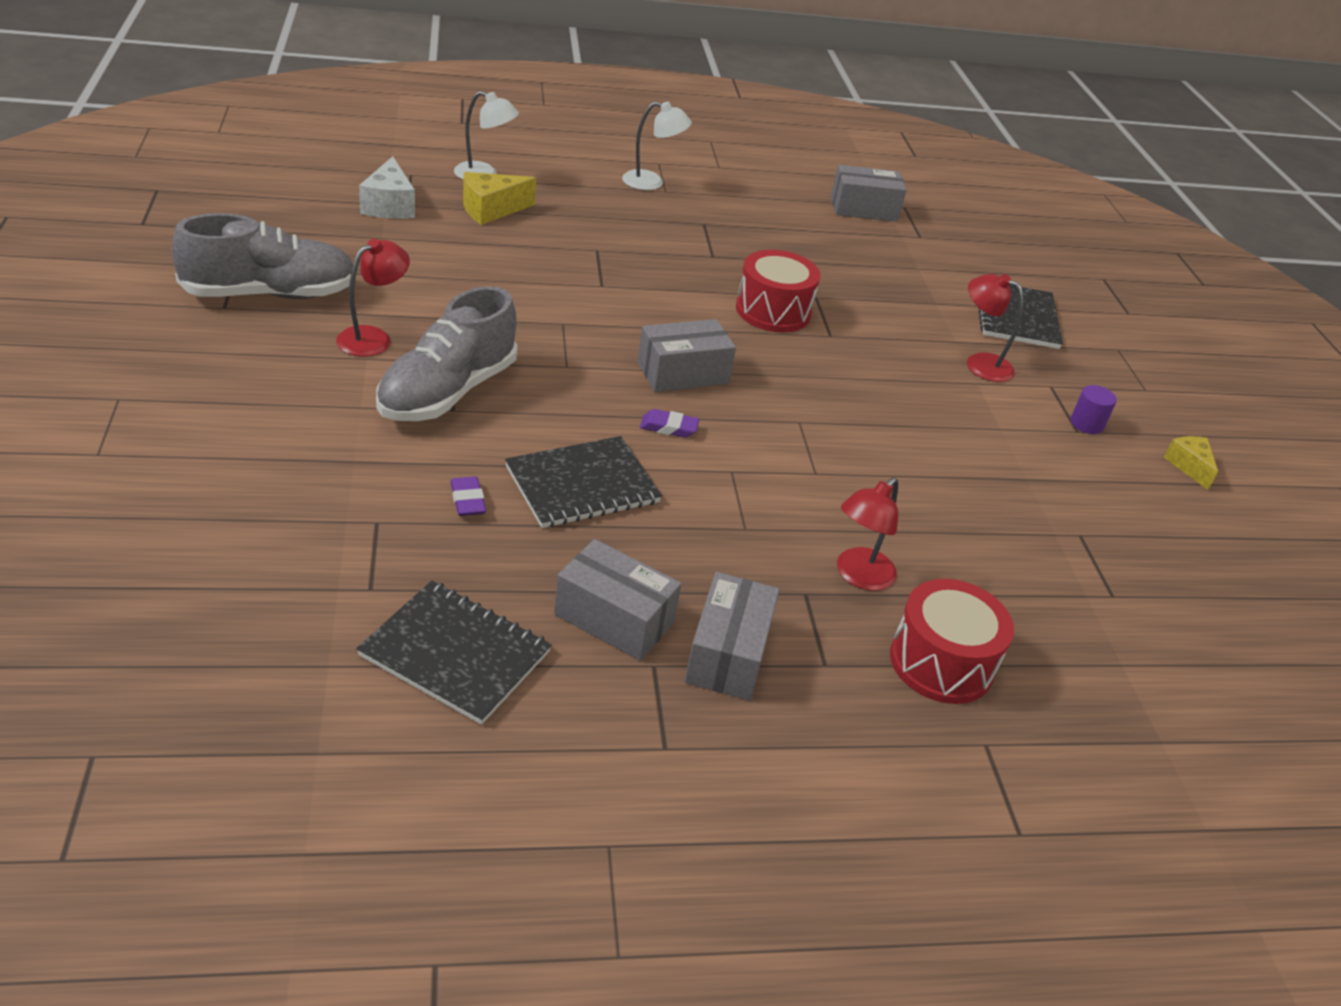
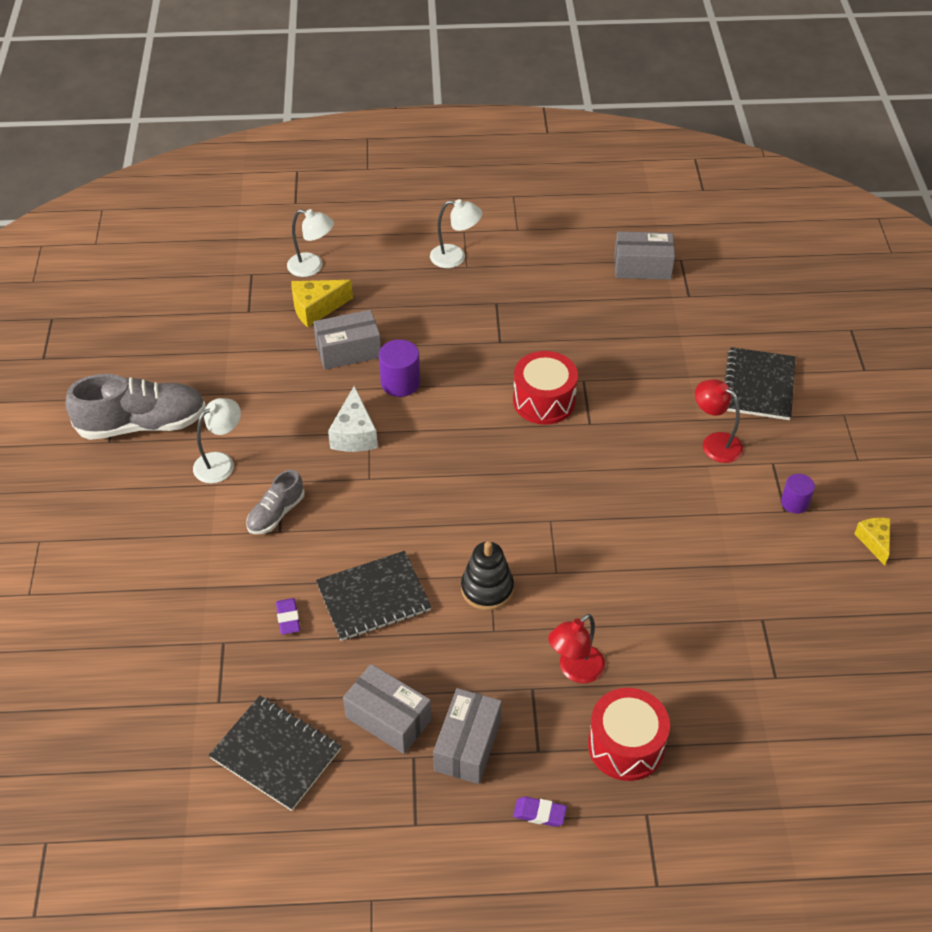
camera: 10 degrees right, 10 degrees up
red lamp [336,239,410,357] -> white lamp [193,398,241,483]
white cheese [359,156,415,219] -> white cheese moved to [328,386,378,452]
grey shoe [376,286,517,421] -> grey shoe [246,470,305,534], size x0.54
grey box [638,319,736,392] -> grey box moved to [313,310,381,370]
purple eraser [640,409,699,438] -> purple eraser moved to [513,797,567,827]
none -> purple cylinder [379,340,420,397]
none -> black stacking toy [461,541,514,610]

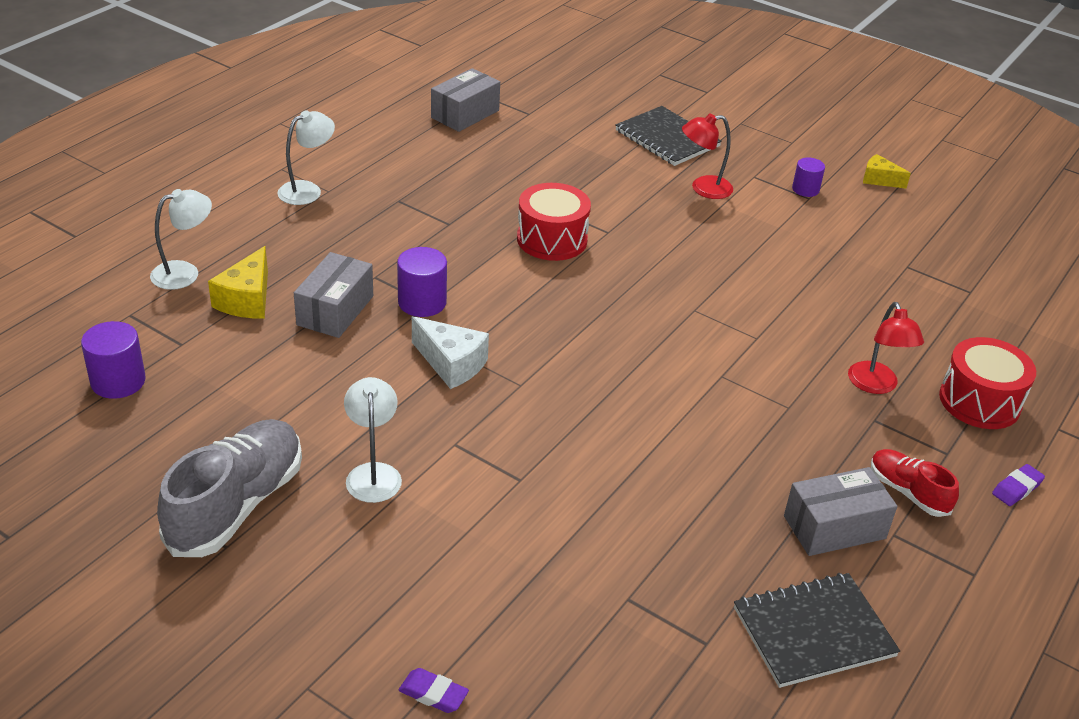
camera: 55 degrees left, 10 degrees down
grey shoe [246,470,305,534] -> none
purple eraser [276,598,300,635] -> purple eraser moved to [399,668,469,713]
black notebook [316,551,431,641] -> none
grey box [433,688,502,784] -> red shoe [871,449,959,517]
black stacking toy [461,541,514,610] -> none
none -> purple cylinder [81,321,146,399]

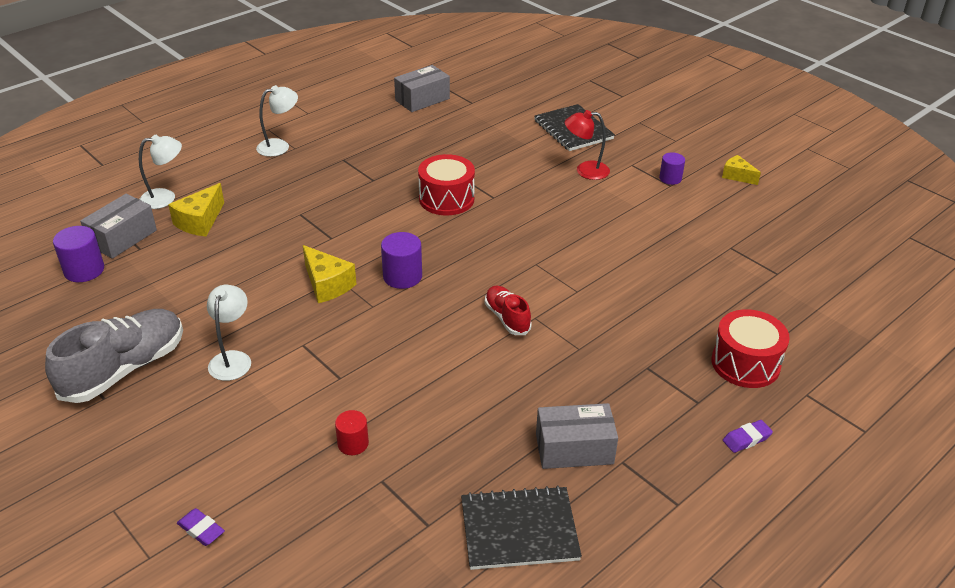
camera: 15 degrees right, 0 degrees up
grey box [294,252,373,338] -> grey box moved to [80,194,157,259]
purple cylinder [397,247,447,317] -> purple cylinder moved to [381,232,422,289]
white cheese [412,316,489,389] -> yellow cheese [303,245,356,303]
red lamp [848,302,924,394] -> none
red shoe [871,449,959,517] -> red shoe moved to [485,286,532,335]
none -> red cylinder [335,410,369,455]

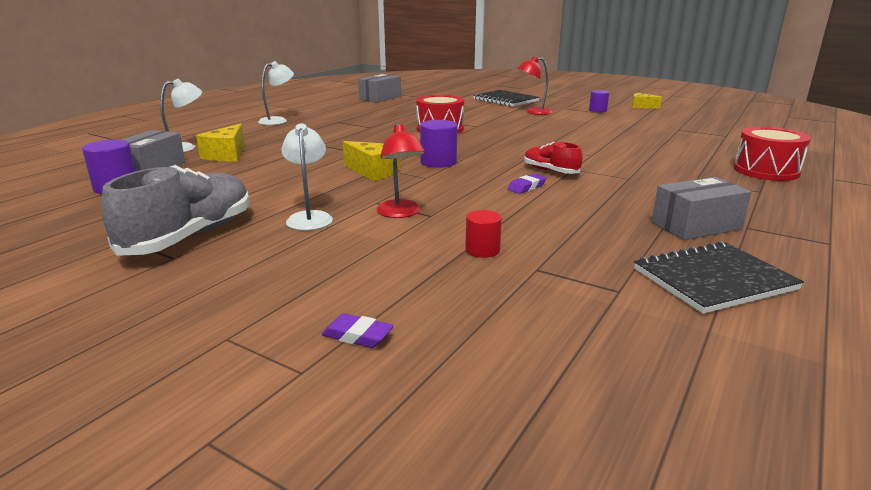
camera: 15 degrees left, 15 degrees down
purple eraser [723,420,773,453] -> purple eraser moved to [507,174,546,194]
none -> red lamp [376,123,425,218]

